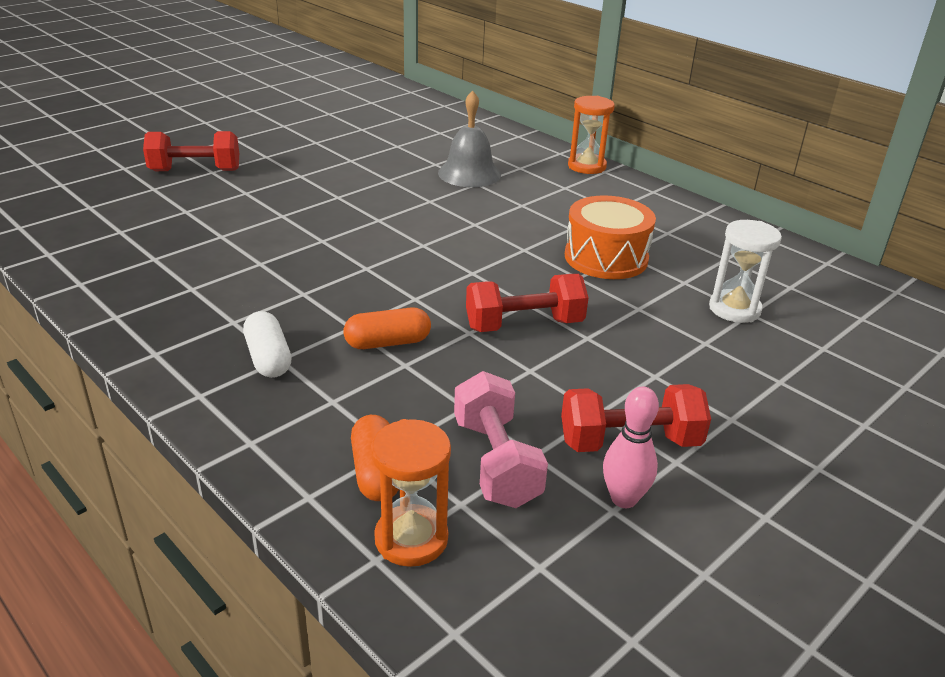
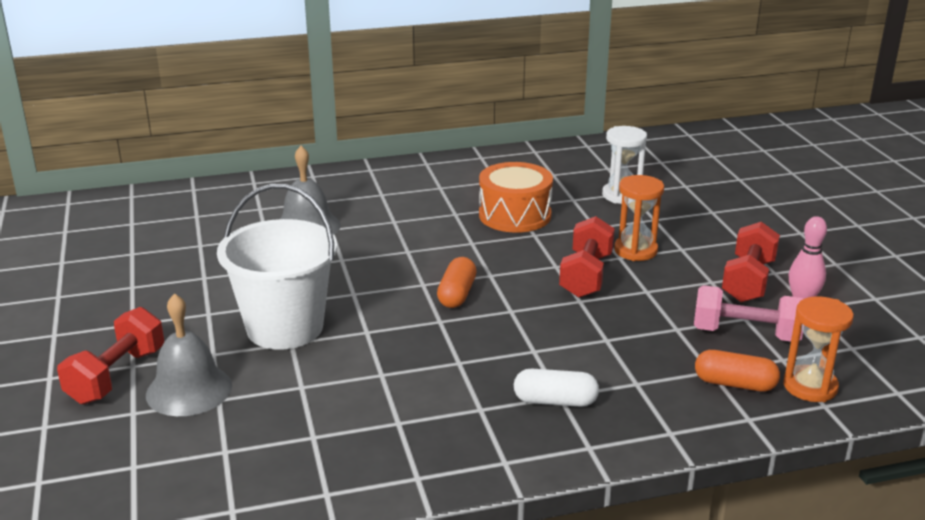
camera: 60 degrees left, 5 degrees down
orange capsule [344,307,431,349] -> orange capsule moved to [437,257,477,308]
orange hourglass [568,96,615,174] -> orange hourglass moved to [614,175,664,261]
none -> grey bell [146,293,232,416]
none -> white bucket [217,184,337,350]

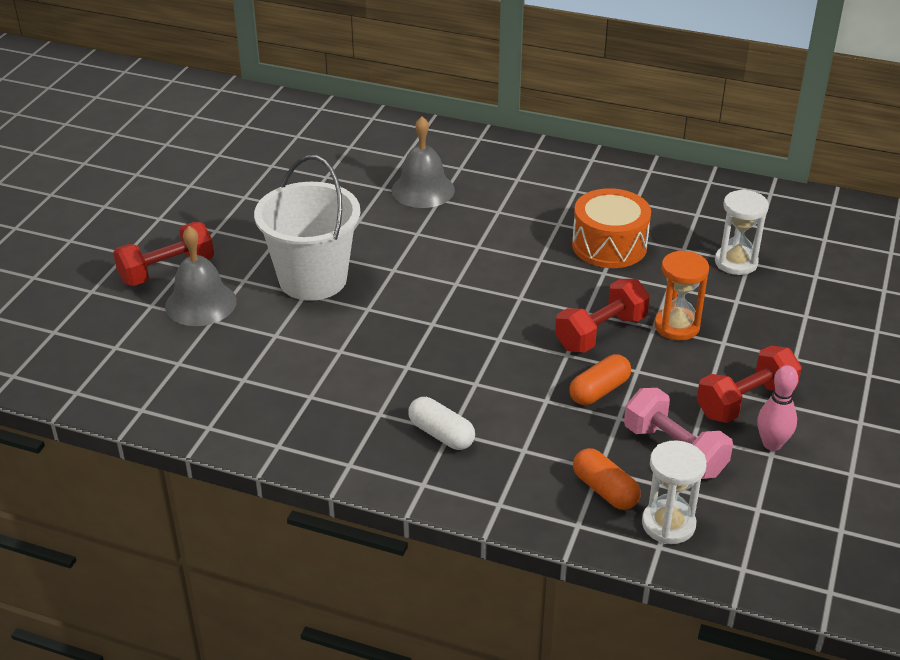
camera: 35 degrees right, 10 degrees up
orange capsule [437,257,477,308] -> orange capsule moved to [569,354,631,405]
orange hourglass [783,296,854,402] -> white hourglass [642,440,707,544]

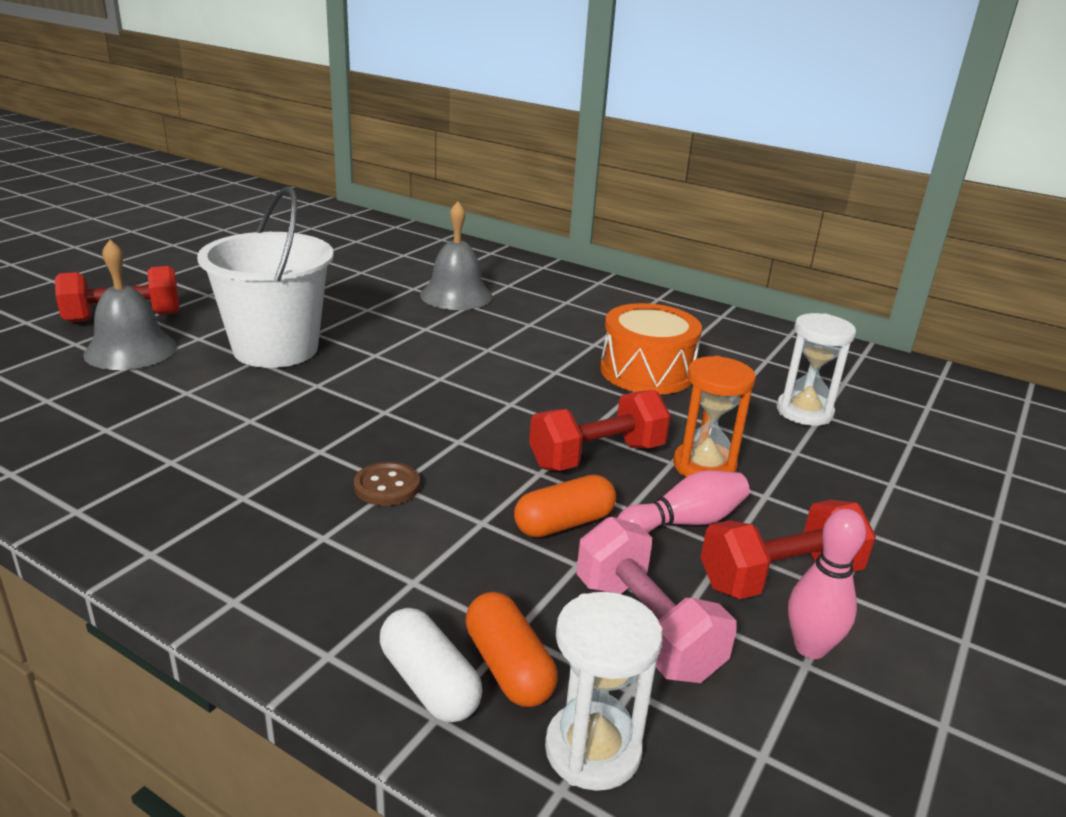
camera: 10 degrees right, 10 degrees down
white capsule [408,397,475,450] -> white capsule moved to [380,608,483,723]
none -> brown button [354,462,420,506]
none -> pink bowling pin [617,470,750,533]

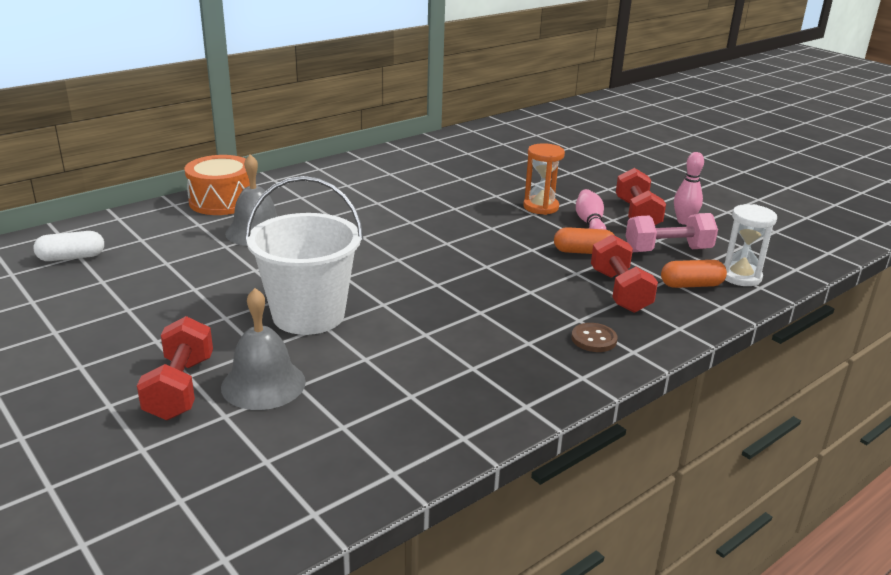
camera: 70 degrees left, 0 degrees up
brown button [354,462,420,506] -> brown button moved to [571,323,617,352]
white capsule [380,608,483,723] -> white capsule moved to [33,231,104,261]
orange capsule [514,475,616,538] -> orange capsule turned 75 degrees counterclockwise [554,227,614,254]
red dumbbell [529,390,671,471] -> red dumbbell moved to [591,234,658,313]
orange drum [600,303,702,394] -> orange drum moved to [185,155,250,215]
white hourglass [777,313,856,426] -> none

